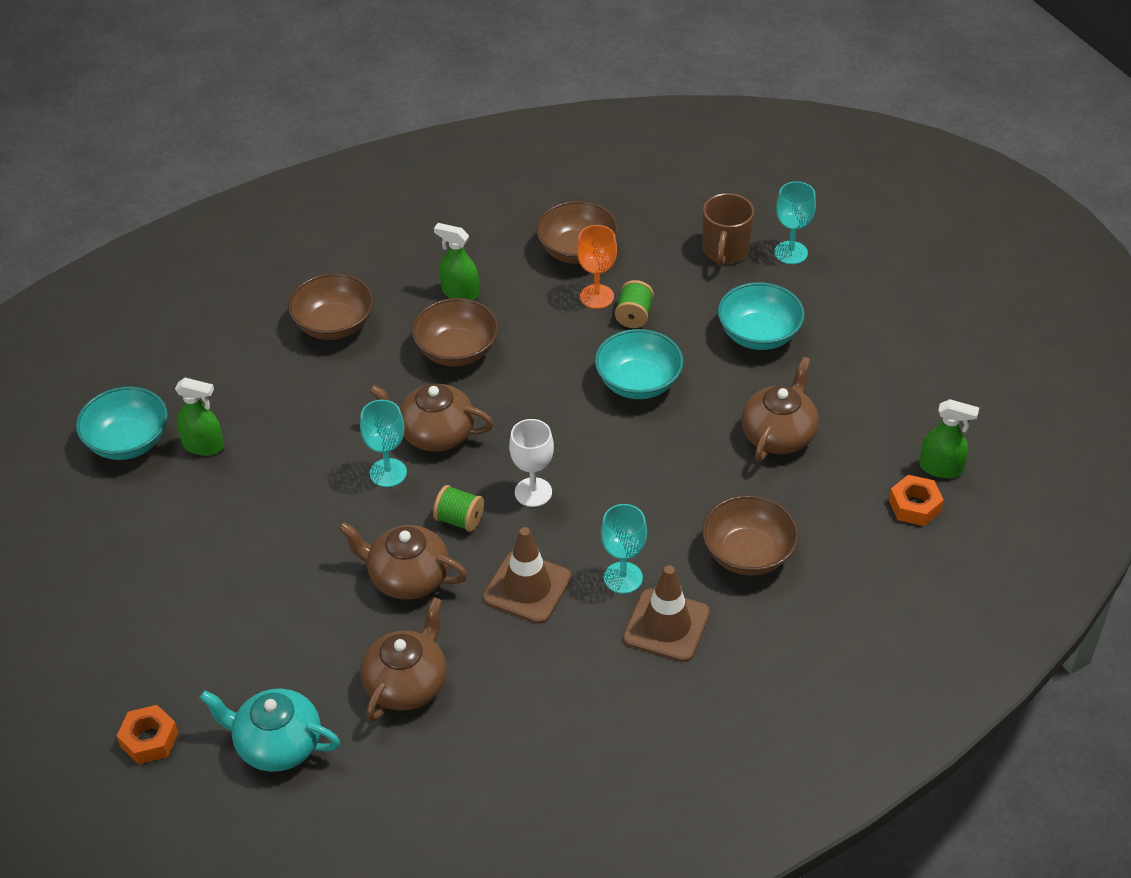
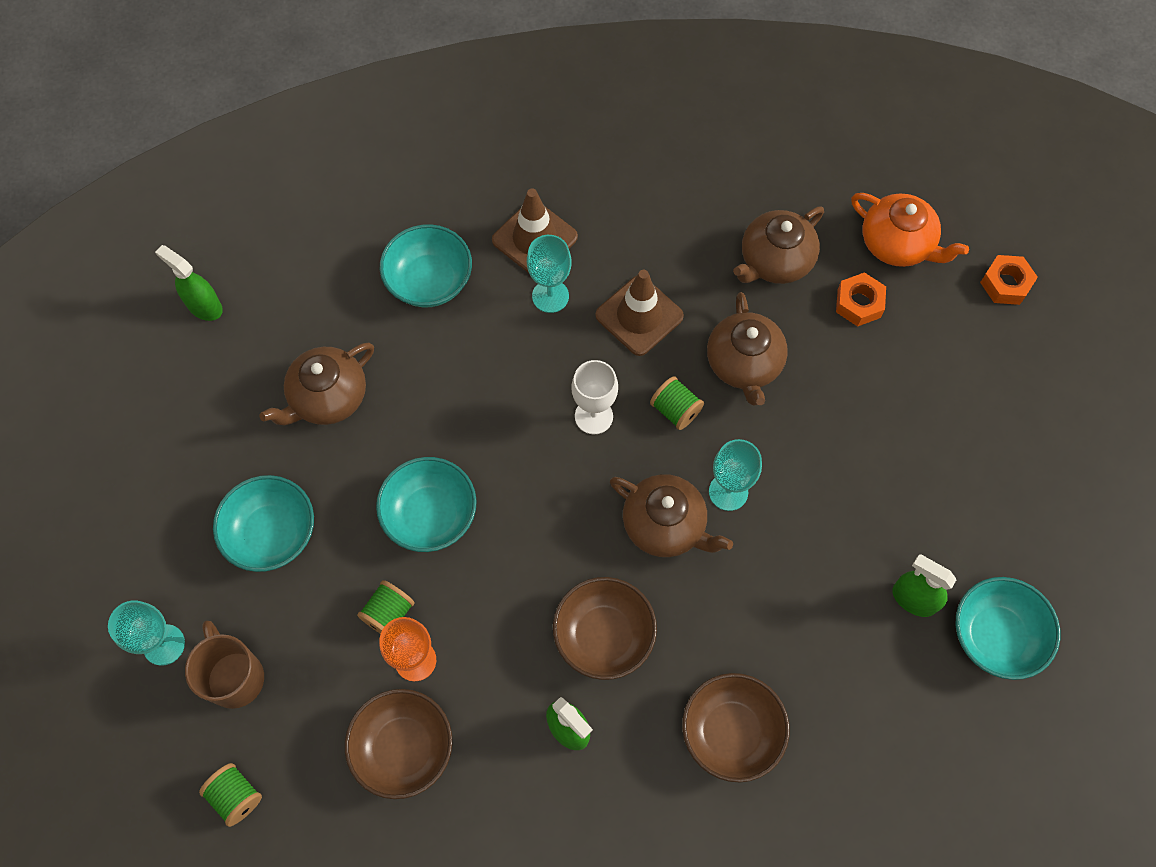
camera: 160 degrees left, 20 degrees up
turquoise teapot [199,688,340,772] -> orange teapot [851,193,969,267]
brown teapot [339,522,467,600] -> brown teapot turned 45 degrees clockwise [707,292,788,405]
brown bowl [702,495,799,575] -> turquoise bowl [380,224,472,307]
brown mug [703,193,754,266] -> brown mug turned 60 degrees counterclockwise [185,621,264,709]
orange nut [889,475,944,526] -> orange nut moved to [836,272,886,327]
none -> green spool [199,763,262,827]

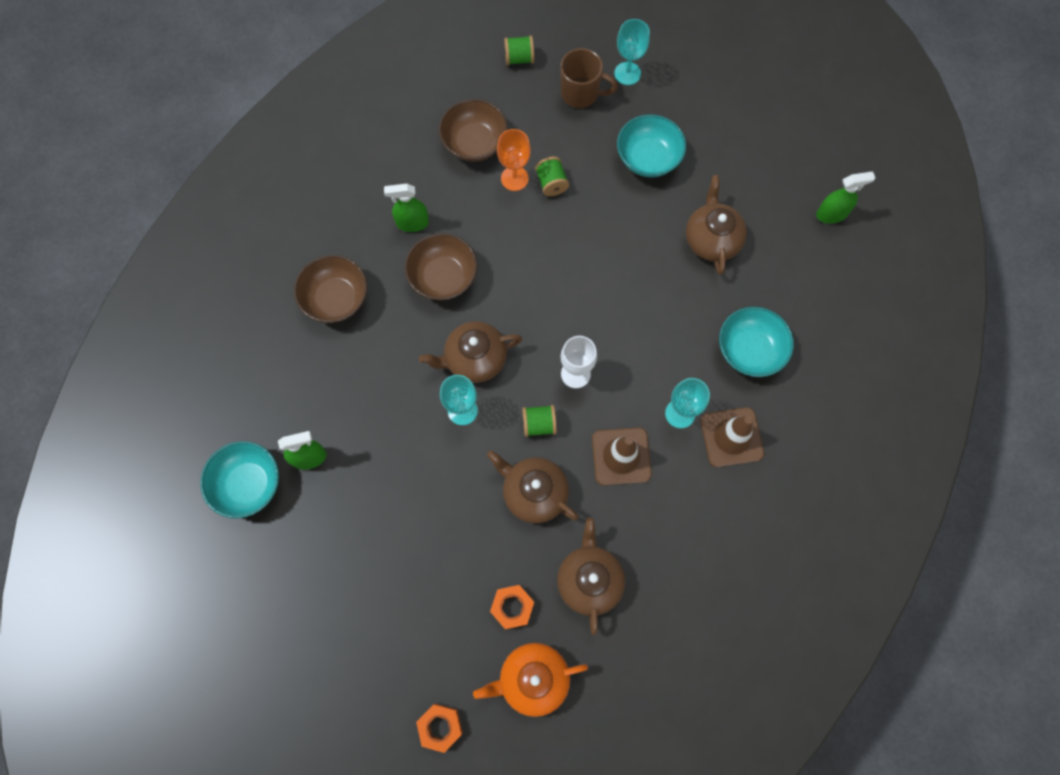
camera: 130 degrees right, 5 degrees up
turquoise bowl [376,457,477,552] -> none

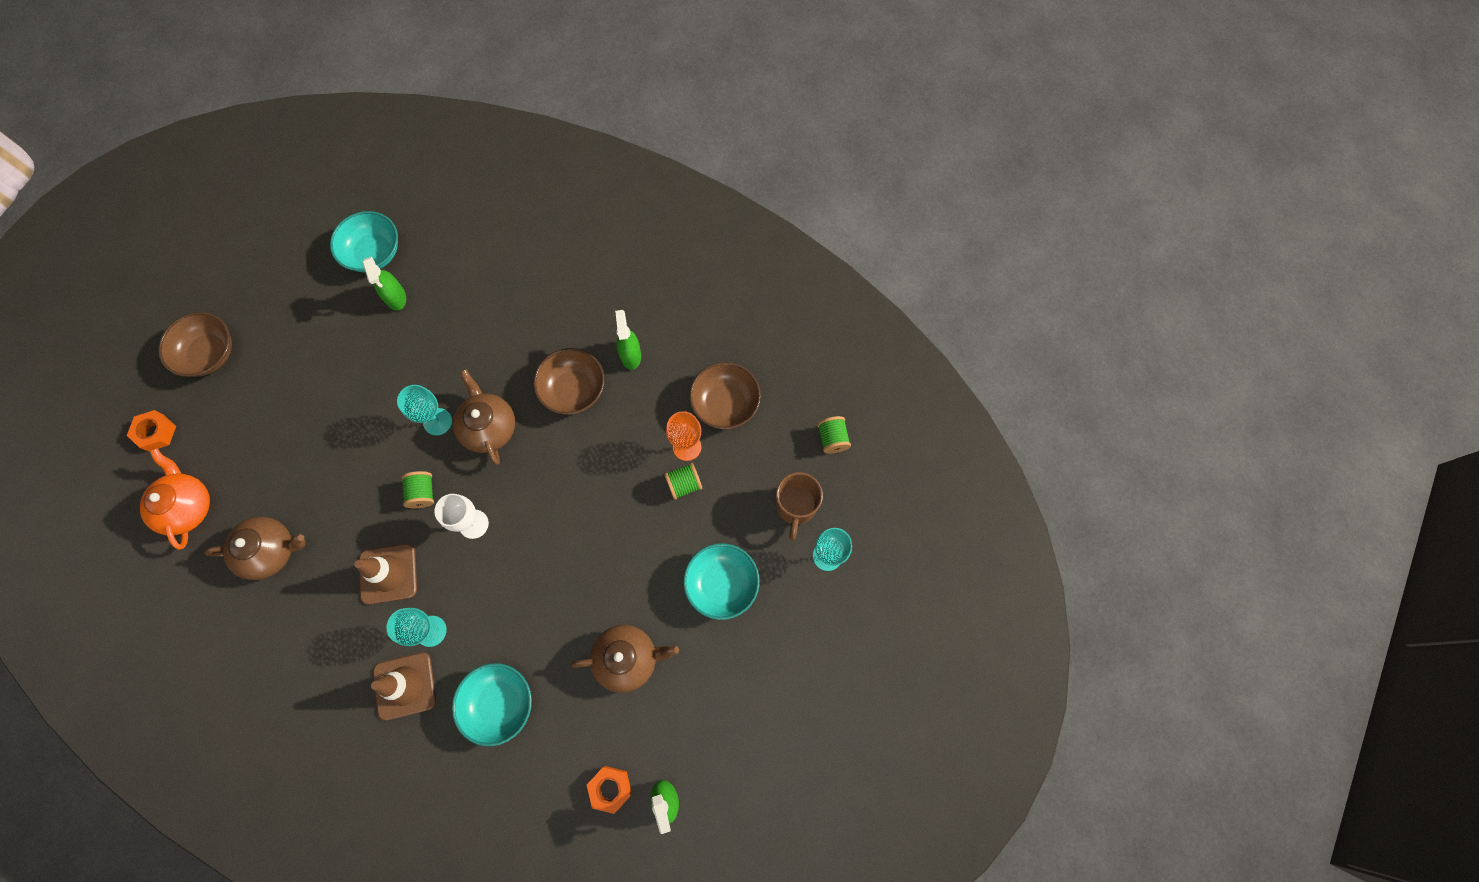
camera: 85 degrees right, 0 degrees up
brown bowl [294,255,367,323] -> brown bowl moved to [158,312,232,377]
brown teapot [487,450,579,523] -> none
orange nut [490,585,534,630] -> orange nut moved to [587,766,632,814]

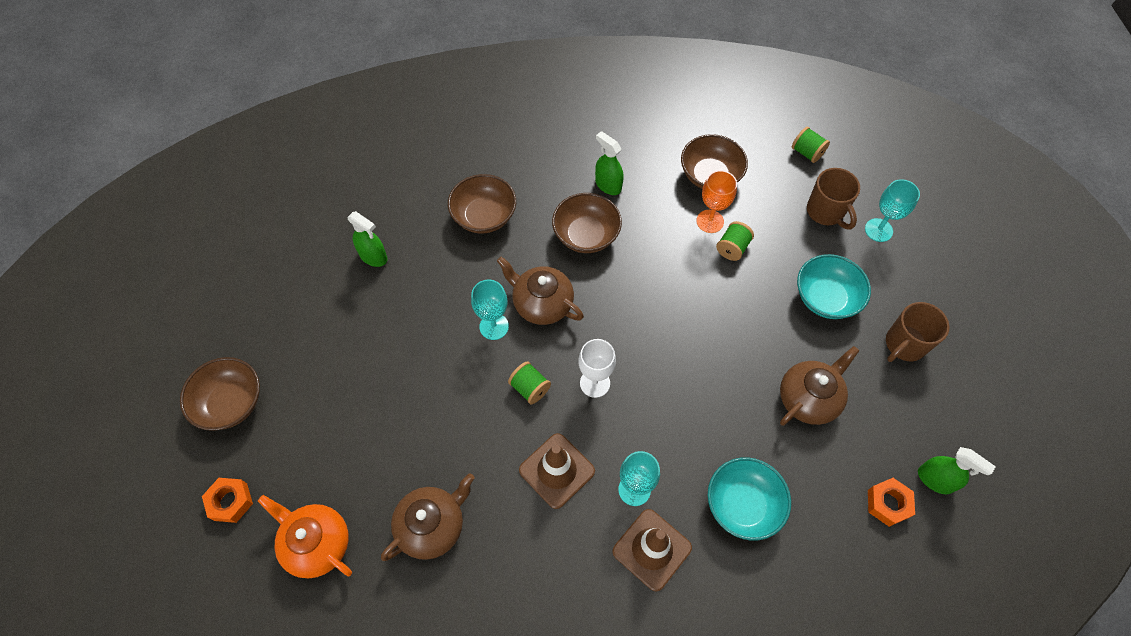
camera: 35 degrees left, 10 degrees down
turquoise bowl [330,211,398,272] -> none
none -> brown bowl [448,174,516,234]
none -> brown mug [886,302,949,362]

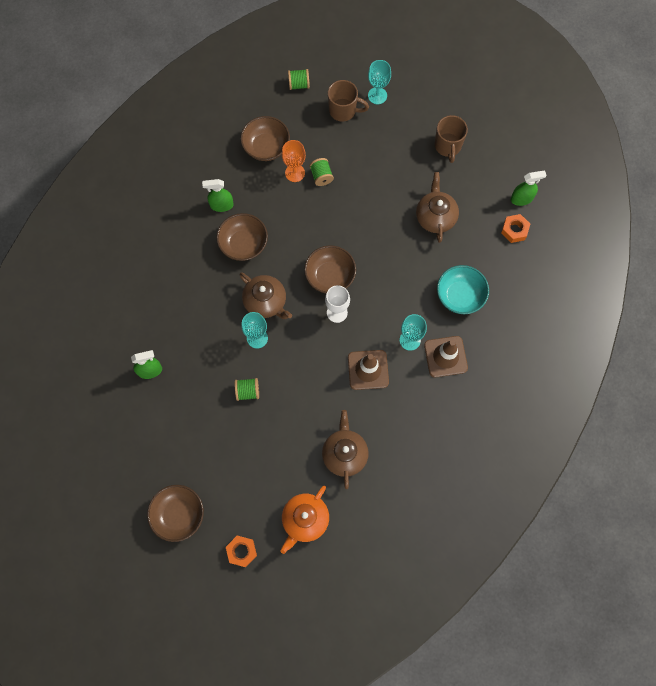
camera: 50 degrees left, 10 degrees up
orange teapot [258,495,352,578] -> orange teapot turned 45 degrees counterclockwise [280,486,329,554]
brown bowl [448,174,516,234] -> brown bowl moved to [304,245,356,294]
brown teapot [497,257,584,325] -> brown teapot turned 120 degrees counterclockwise [239,272,292,319]
green spool [508,362,551,404] -> green spool moved to [235,378,259,401]
turquoise bowl [797,254,871,319] -> none

